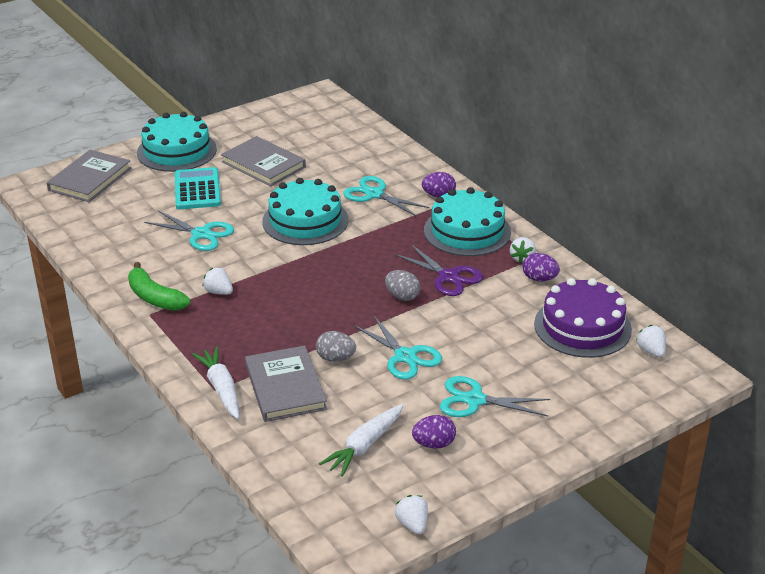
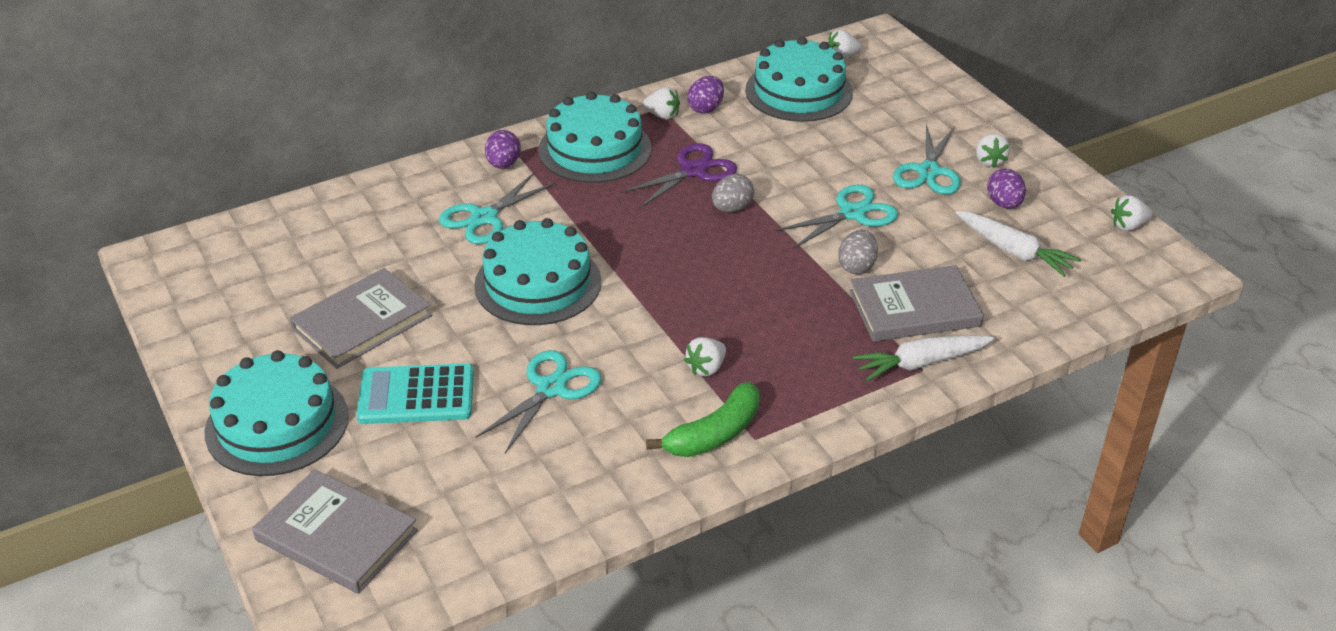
camera: 85 degrees left, 5 degrees up
purple cake [534,278,632,358] -> turquoise cake [745,37,853,122]
none -> white strawberry [976,134,1010,168]

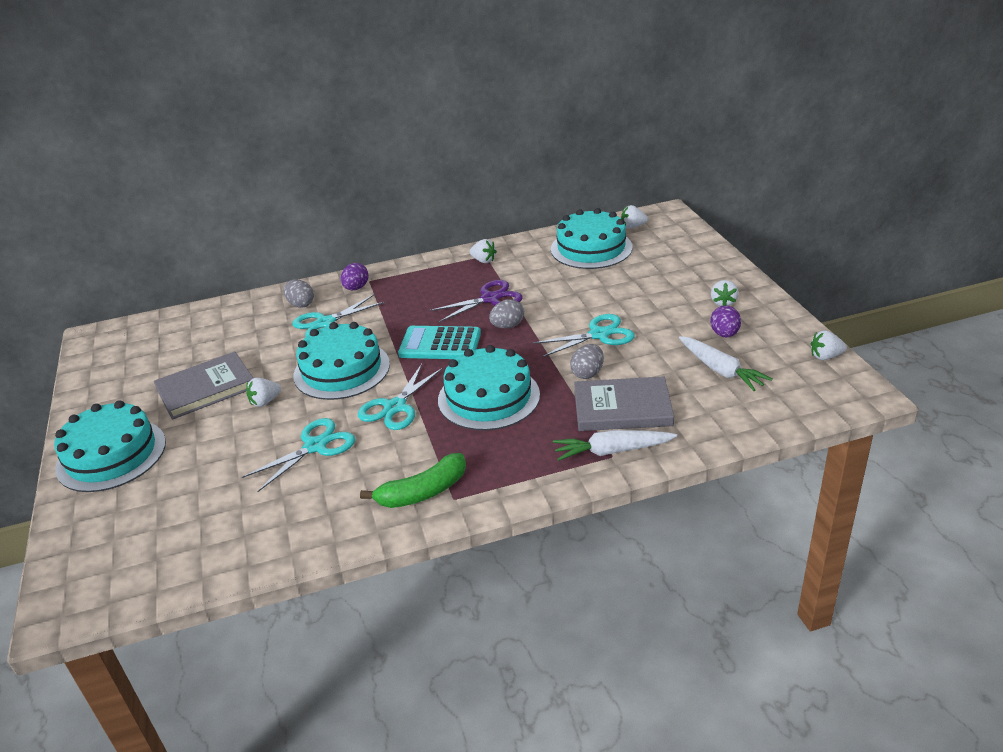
camera: 15 degrees right, 5 degrees down
grey book [252,469,418,594] -> none
turquoise calculator [357,363,474,424] -> turquoise calculator moved to [398,326,481,359]
turquoise cake [538,91,652,183] -> turquoise cake moved to [438,345,540,430]
white strawberry [684,337,726,376] -> white strawberry moved to [246,378,281,407]
purple egg [687,76,724,114] -> none
turquoise scissors [893,124,961,195] -> turquoise scissors moved to [358,364,443,430]
none -> grey egg [284,280,314,308]

